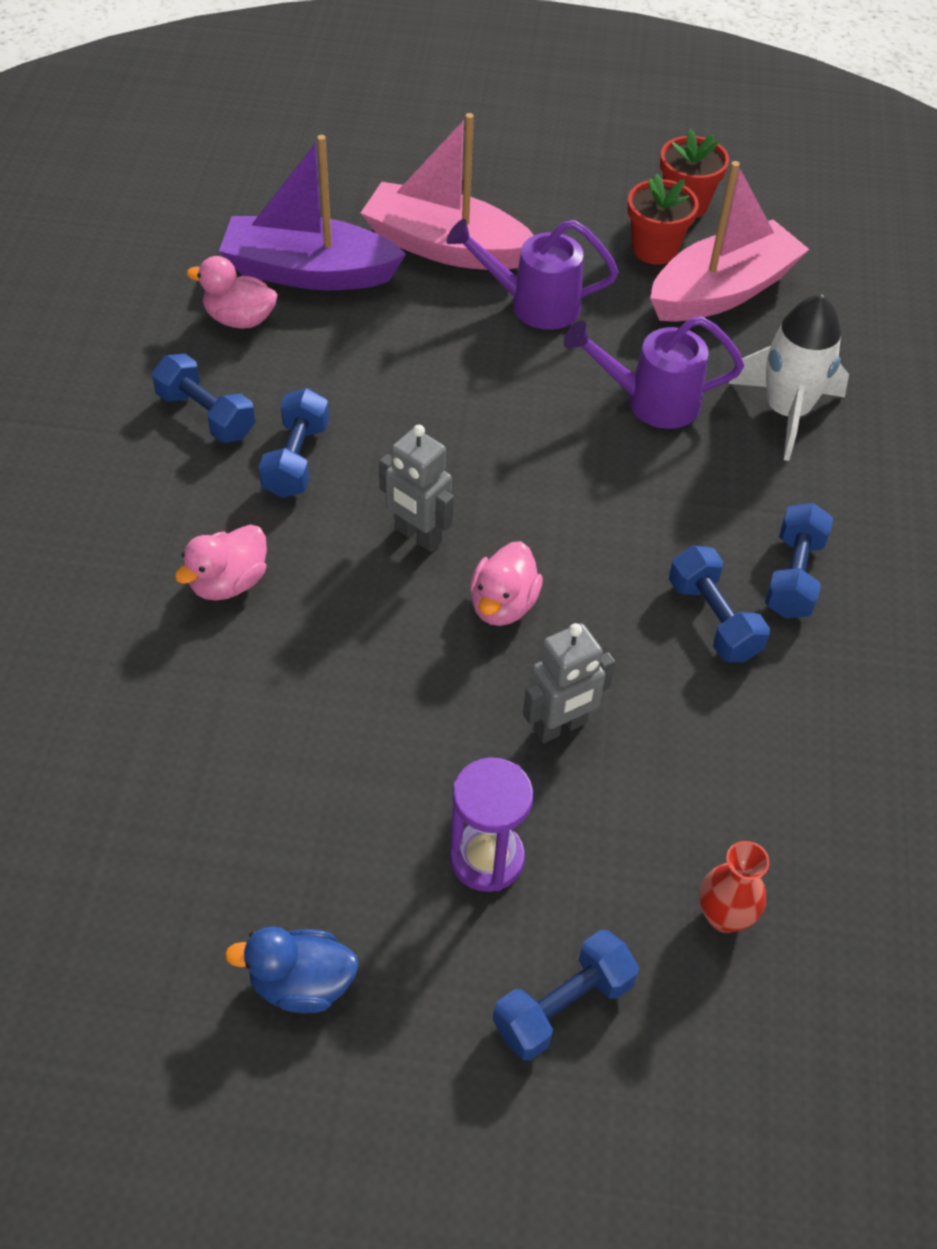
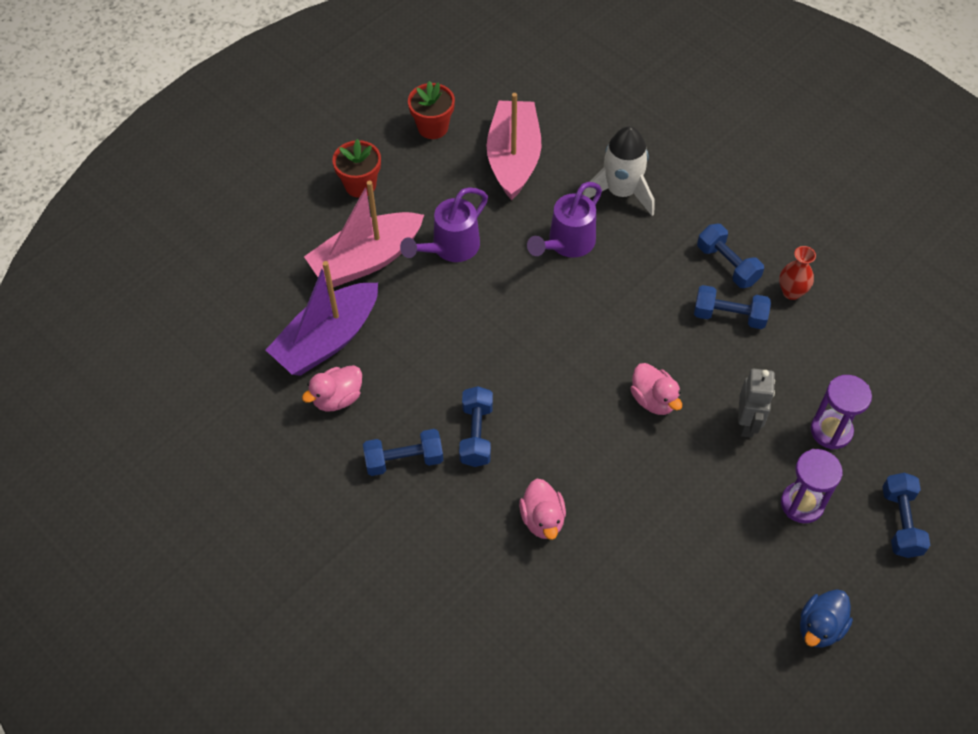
camera: 50 degrees left, 5 degrees up
blue dumbbell [259,388,329,498] -> blue dumbbell turned 45 degrees clockwise [459,386,493,467]
grey robot [379,425,454,552] -> none
red flower pot [627,173,699,265] -> red flower pot moved to [332,139,381,198]
red vase [699,841,770,933] -> red vase moved to [779,246,816,300]
none -> purple hourglass [811,375,872,450]

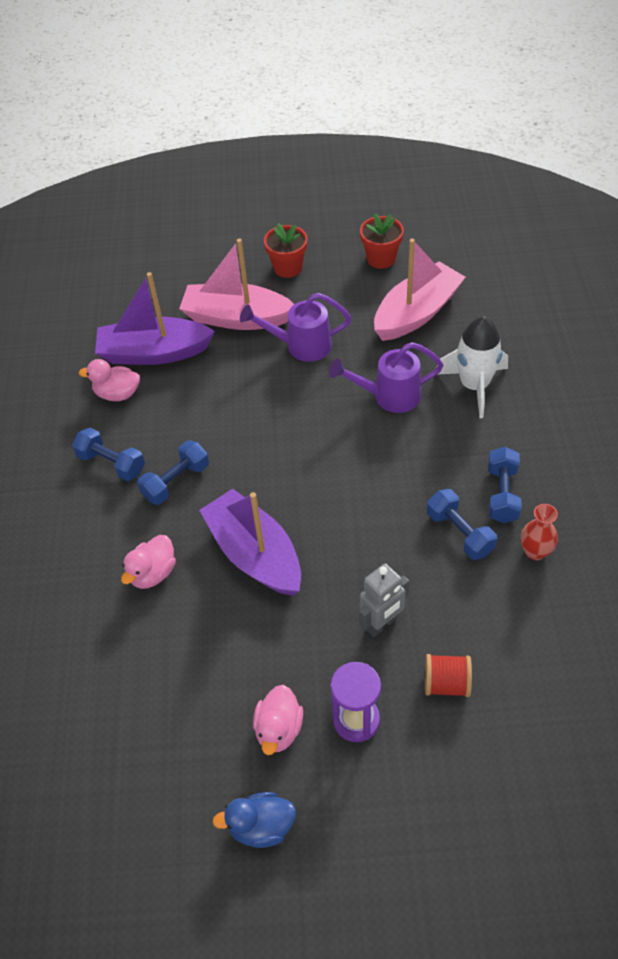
camera: 45 degrees right, 5 degrees down
pink duck [630,363,682,415] -> pink duck moved to [253,685,303,755]
purple hourglass [811,375,872,450] -> red spool [425,654,472,697]
blue dumbbell [882,473,930,558] -> none
none -> purple boat [199,489,301,596]

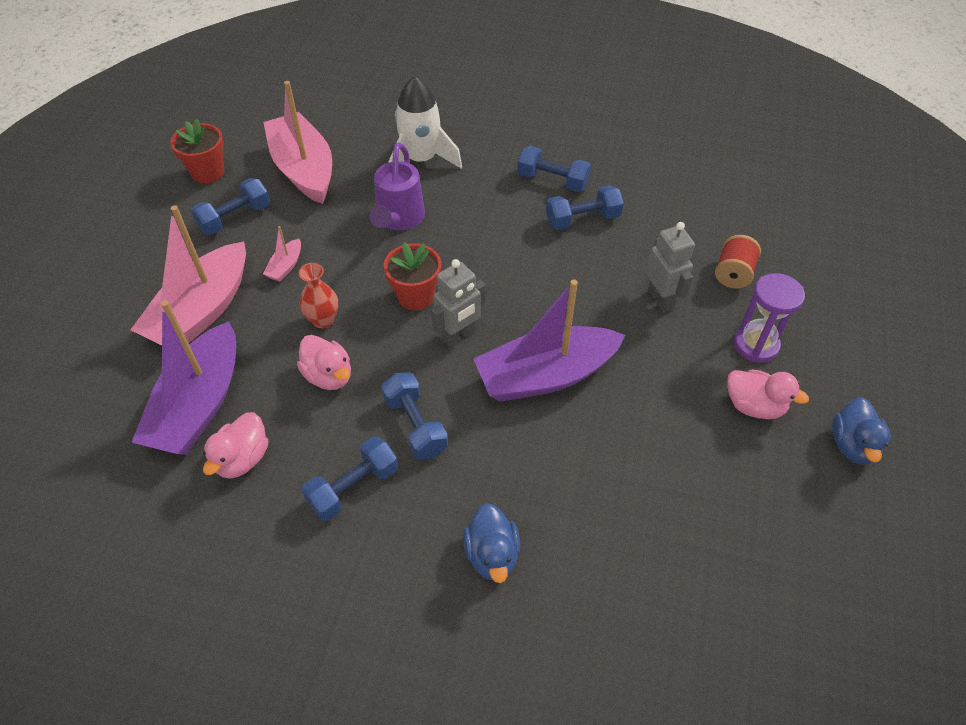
camera: 75 degrees left, 0 degrees up
pink duck [121,535,176,589] -> pink duck moved to [297,335,351,390]
purple watering can [240,293,351,362] -> pink boat [263,226,301,282]
red flower pot [264,223,308,278] -> red flower pot moved to [384,242,441,310]
red vase [520,504,558,560] -> red vase moved to [299,263,338,328]
none -> blue dumbbell [191,178,270,235]
none -> grey robot [431,259,486,347]
none -> blue duck [463,503,520,583]

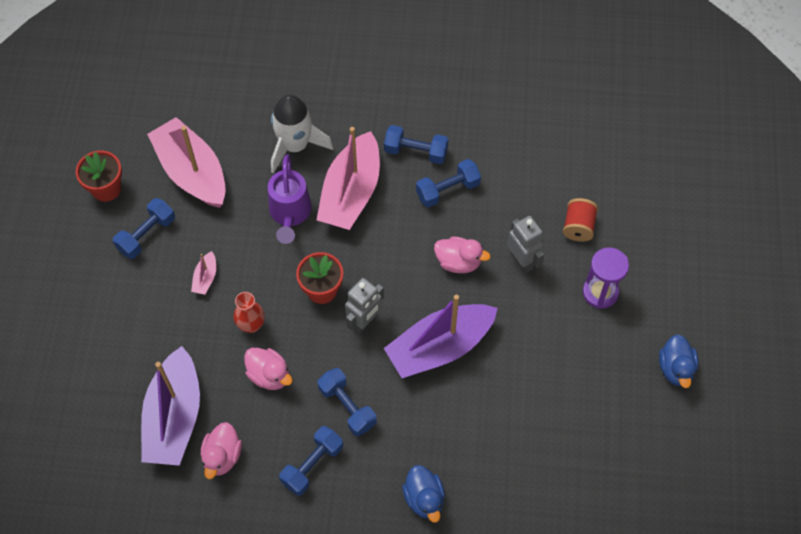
camera: 10 degrees left, 10 degrees up
pink boat [130,205,246,345] -> pink boat moved to [317,127,380,230]
pink duck [727,370,809,419] -> pink duck moved to [434,237,491,273]

